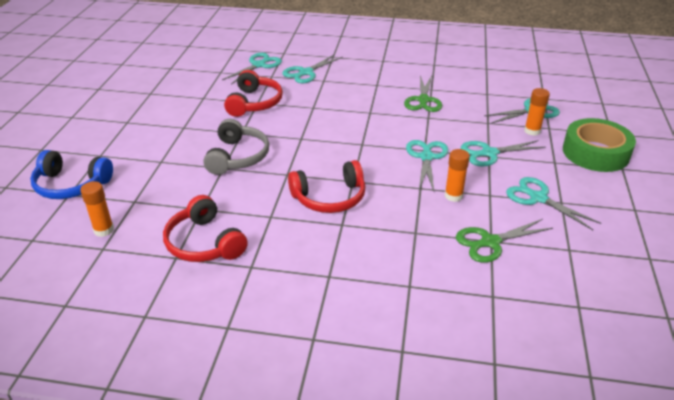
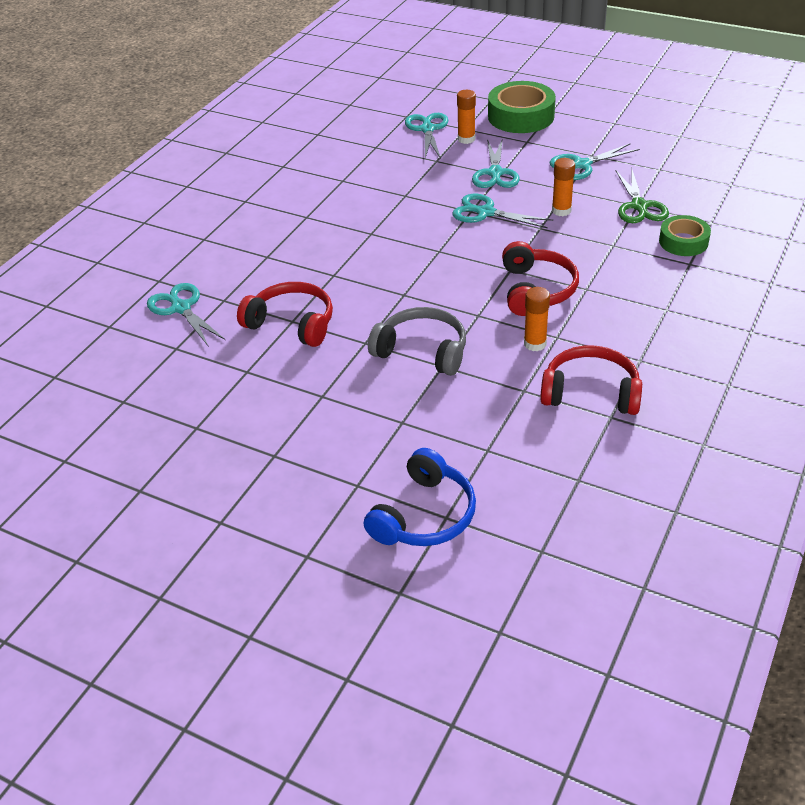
camera: 70 degrees left, 5 degrees up
orange glue stick [80,181,114,237] -> orange glue stick moved to [524,287,550,351]
red headphones [163,195,248,262] -> red headphones turned 150 degrees counterclockwise [540,346,642,415]
turquoise scissors [282,54,343,83] -> none
green scissors [404,76,442,112] -> none
none -> green tape [659,215,711,256]

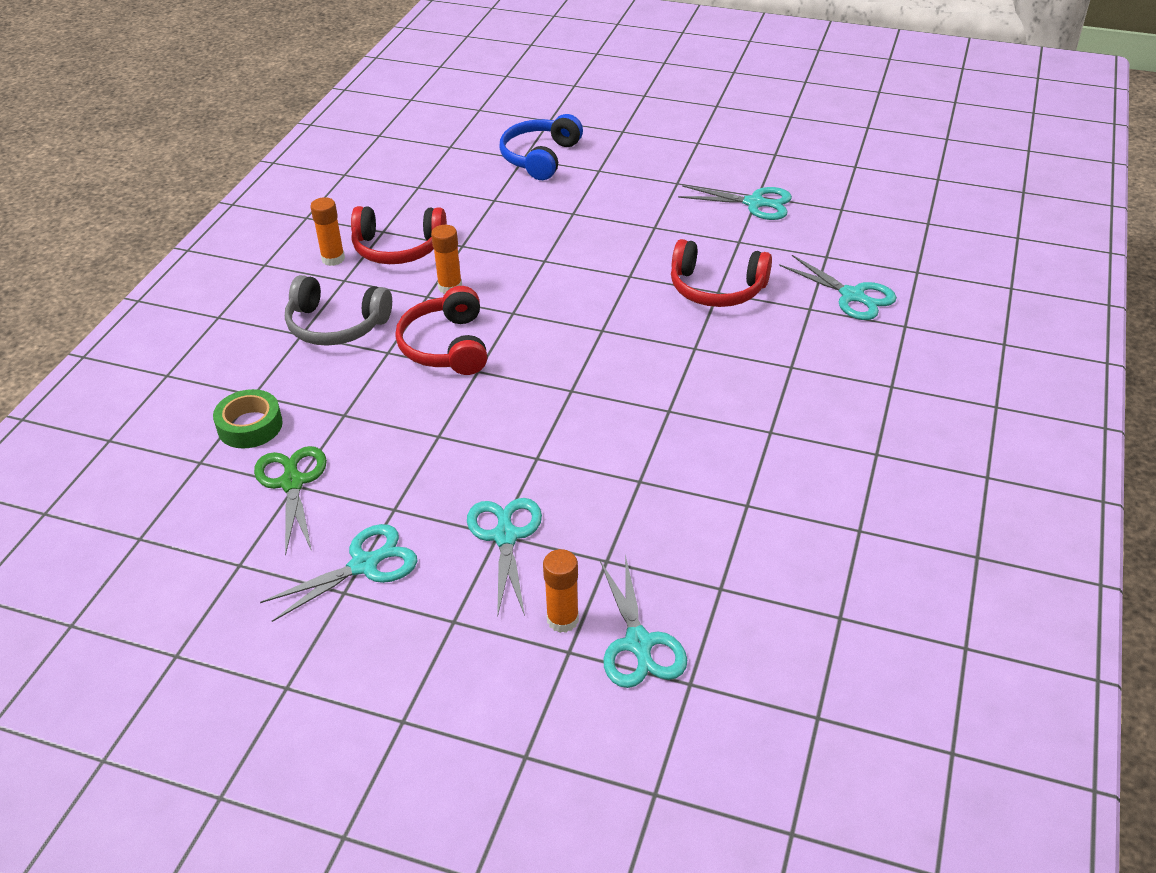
camera: 170 degrees right, 0 degrees up
grey headphones [368,307,466,376] -> grey headphones moved to [285,275,392,346]
turquoise scissors [452,194,553,229] -> turquoise scissors moved to [678,185,792,220]
green tape [488,81,556,133] -> none
orange glue stick [552,158,575,216] -> orange glue stick moved to [310,197,345,266]

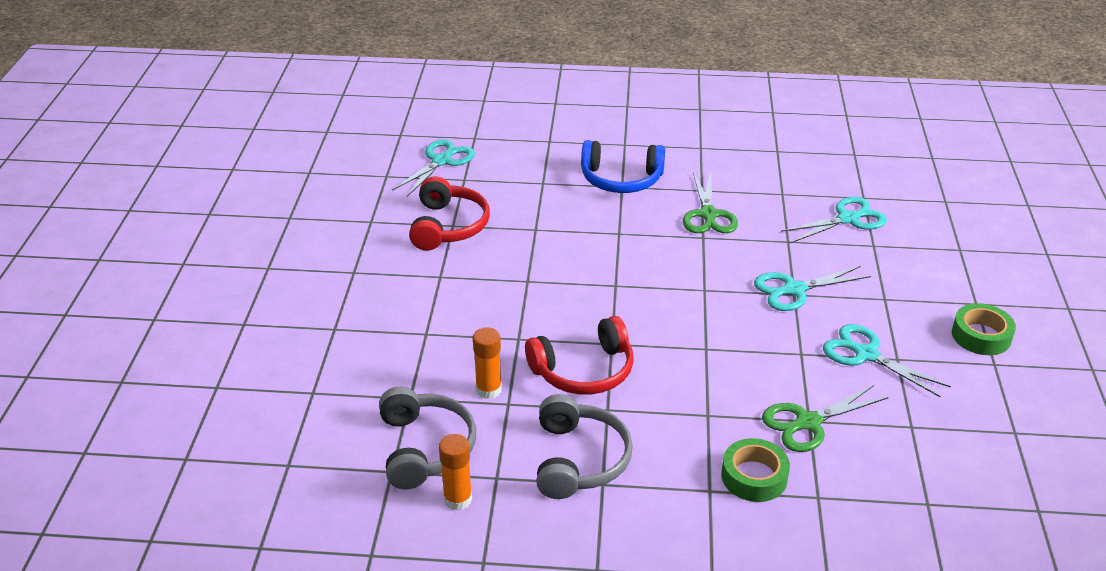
camera: 105 degrees left, 5 degrees down
red headphones [351,206,447,264] -> grey headphones [379,387,476,489]
blue headphones [499,114,583,180] -> blue headphones moved to [581,140,665,193]
orange glue stick [543,549,579,633] -> none
turquoise scissors [678,185,792,220] -> none
none -> green scissors [683,172,738,233]
none -> green tape [952,303,1016,355]

